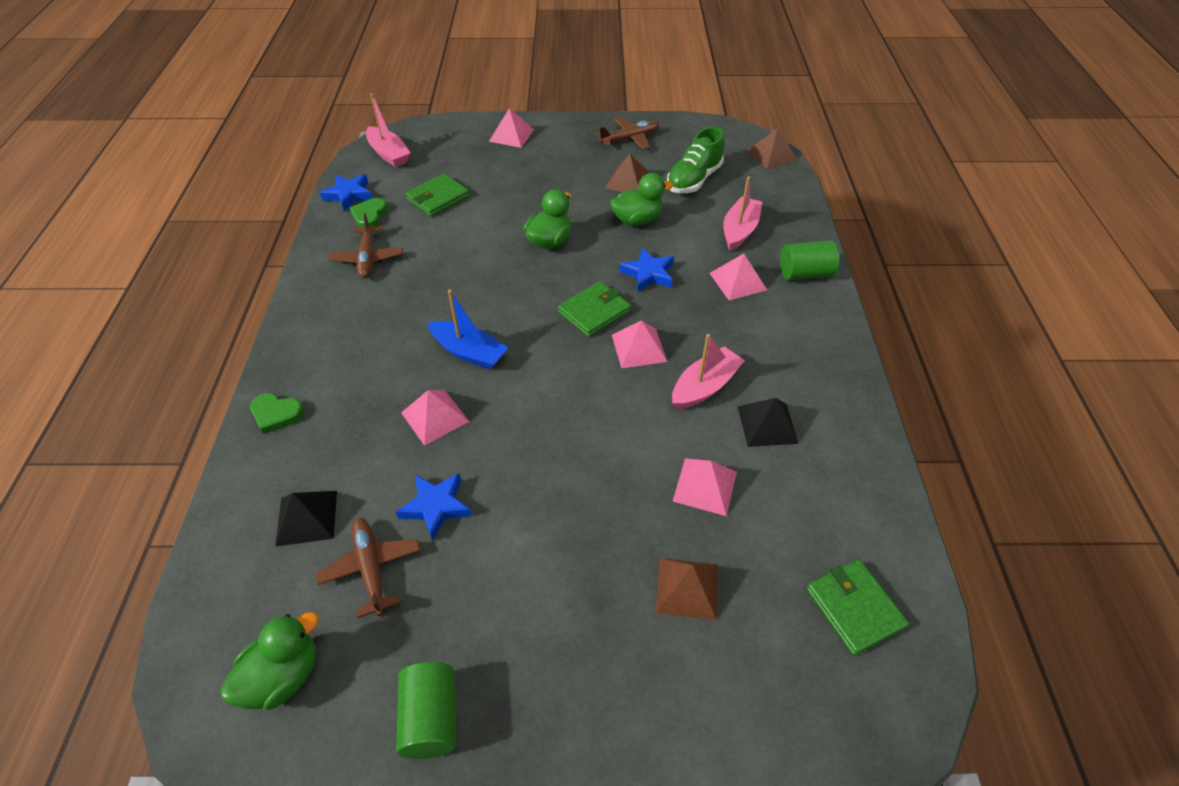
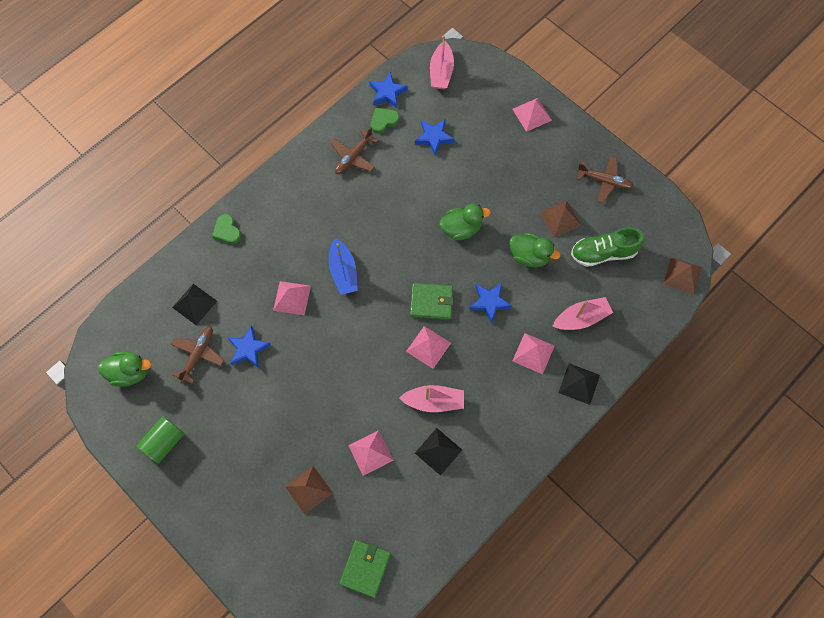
camera: 45 degrees right, 20 degrees up
green wallet [406,173,469,217] -> blue star [415,120,454,156]
green cylinder [780,241,839,280] -> black pyramid [558,363,600,405]

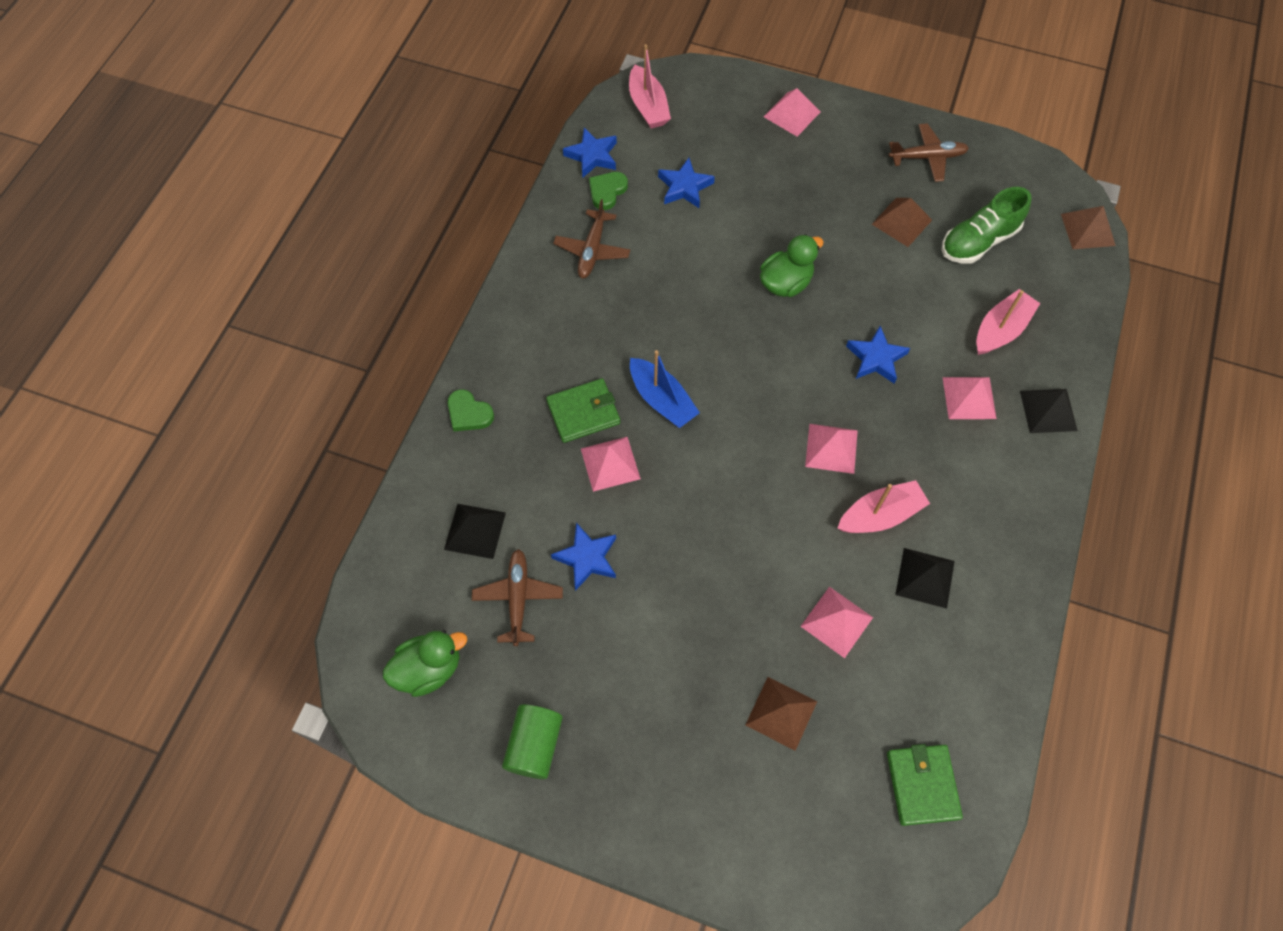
camera: 25 degrees left, 5 degrees down
green wallet [410,283,454,320] -> green wallet moved to [546,378,620,443]
green duck [509,233,561,267] -> none

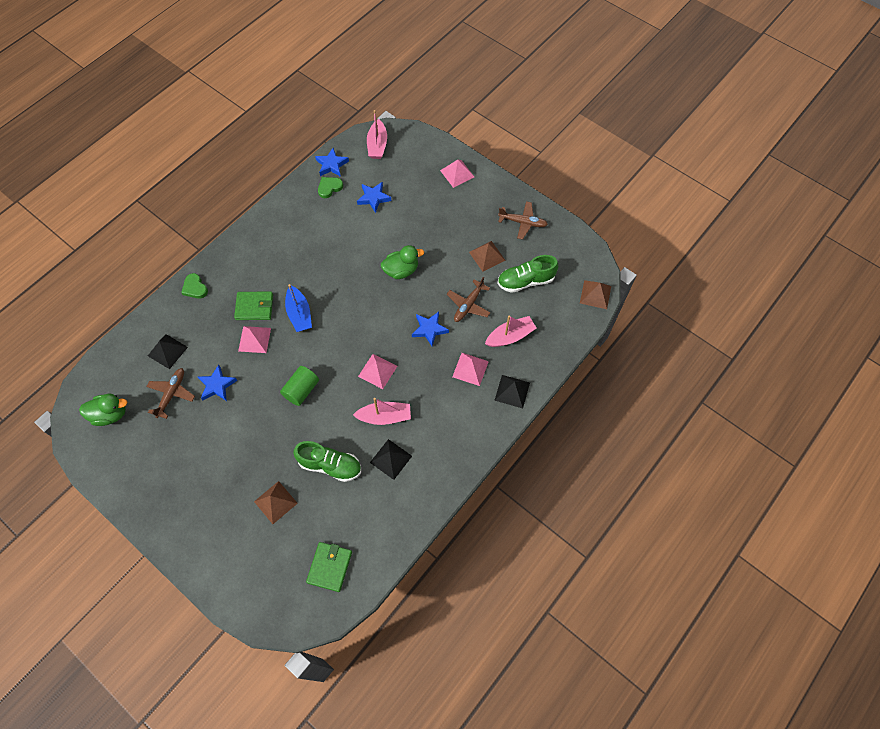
camera: 20 degrees right, 0 degrees up
green cylinder [502,704,563,779] -> green cylinder moved to [280,366,319,406]
brown plane [553,199,630,278] -> brown plane moved to [447,277,491,322]
pink pyramid [800,587,873,658] -> green shoe [293,441,361,482]

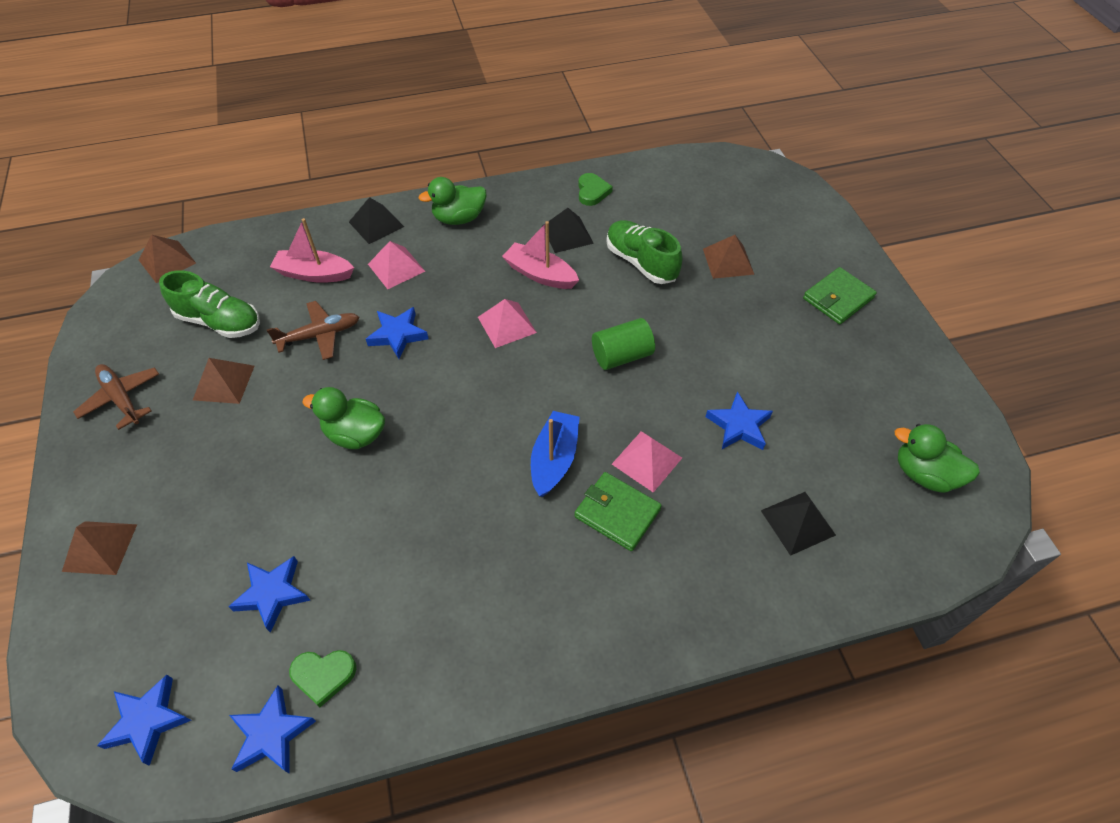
camera: 145 degrees left, 10 degrees down
brown plane [146,368,195,419] -> none
green heart [181,273,208,299] -> green heart moved to [578,173,613,206]
green wallet [306,542,352,592] -> green wallet moved to [803,267,877,324]
pink boat [367,110,387,159] -> blue star [97,675,191,766]
pink pyramid [440,160,474,188] -> brown pyramid [62,521,137,575]
none -> green duck [419,177,486,225]

